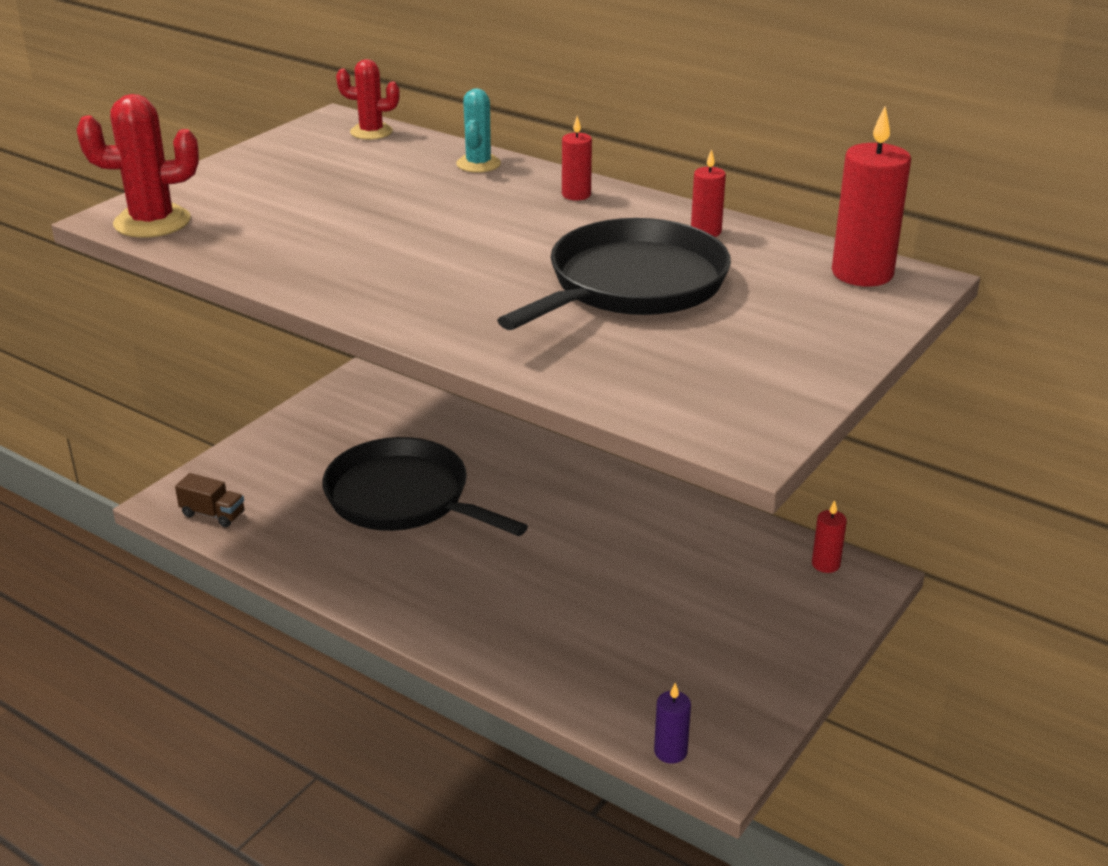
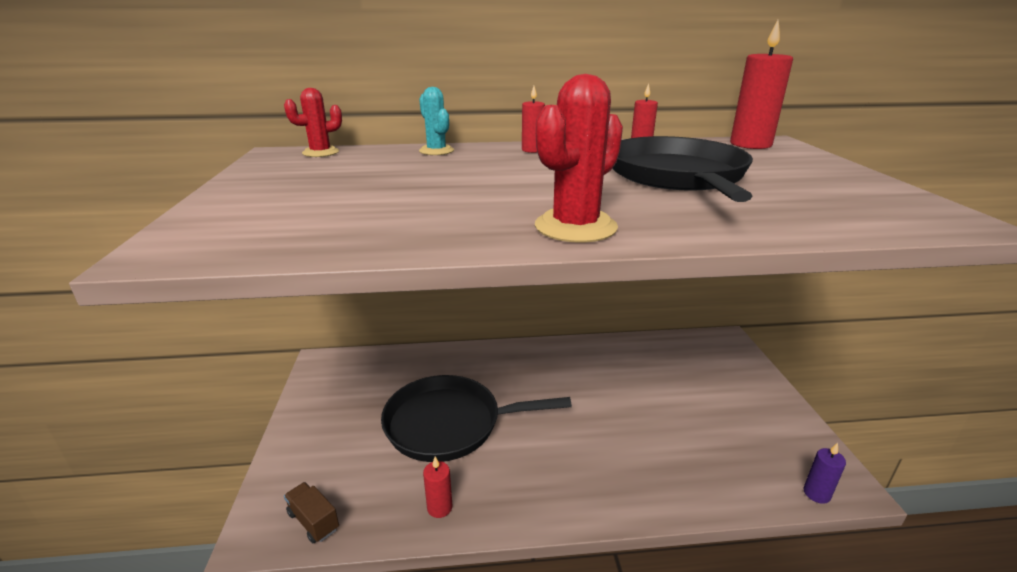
camera: 40 degrees left, 5 degrees down
red cactus [76,94,199,238] -> red cactus moved to [535,74,623,243]
brown truck [175,473,245,527] -> brown truck turned 120 degrees counterclockwise [284,482,339,543]
red candle [812,500,847,573] -> red candle moved to [423,456,452,518]

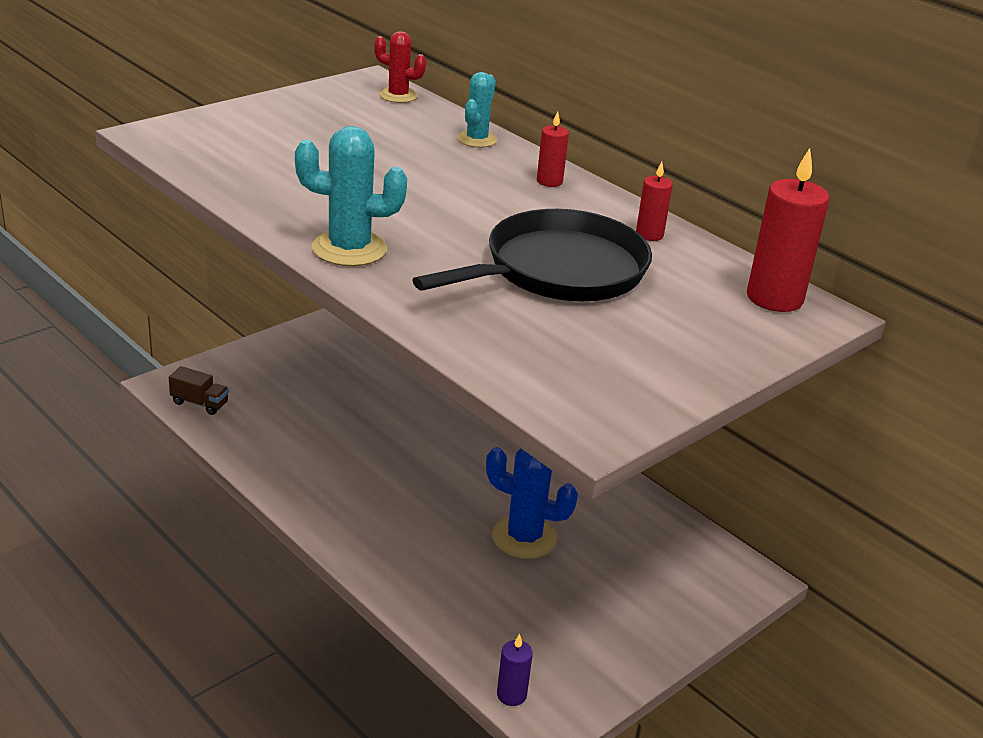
camera: 50 degrees right, 5 degrees up
brown truck [284,482,339,543] -> brown truck turned 105 degrees clockwise [169,366,229,415]
black pan [381,375,572,462] -> none
red candle [423,456,452,518] -> none
red cactus [535,74,623,243] -> turquoise cactus [295,126,407,266]
none -> blue cactus [486,447,578,559]

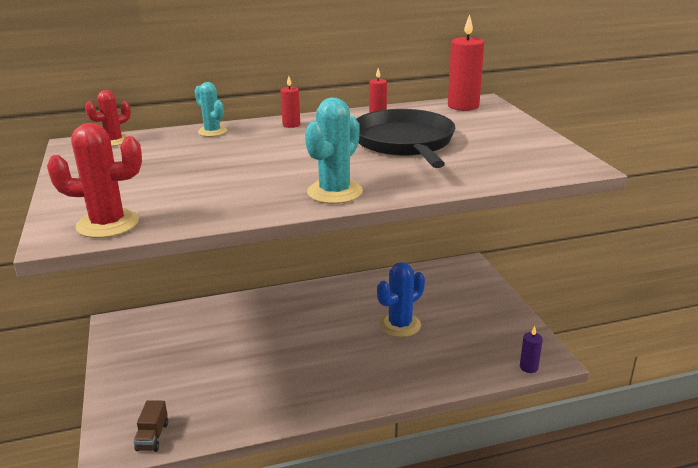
camera: 60 degrees left, 5 degrees down
brown truck [169,366,229,415] -> brown truck turned 135 degrees clockwise [133,400,168,452]
none -> red cactus [47,123,142,238]

